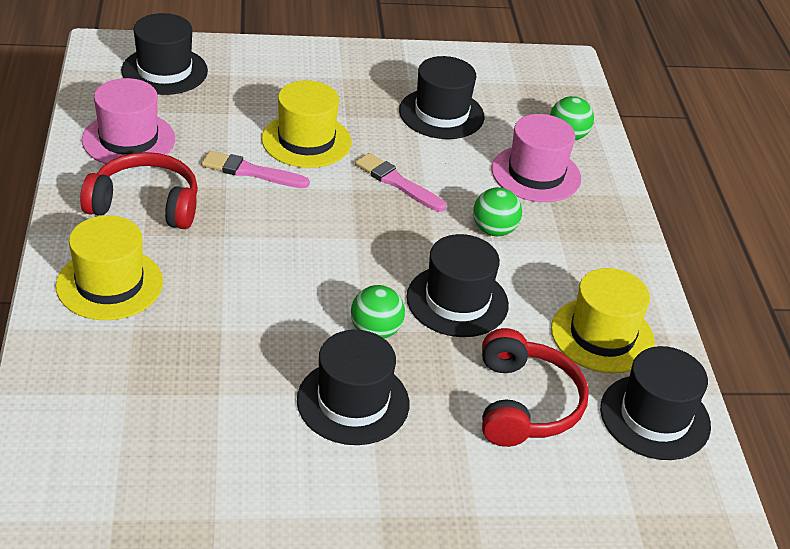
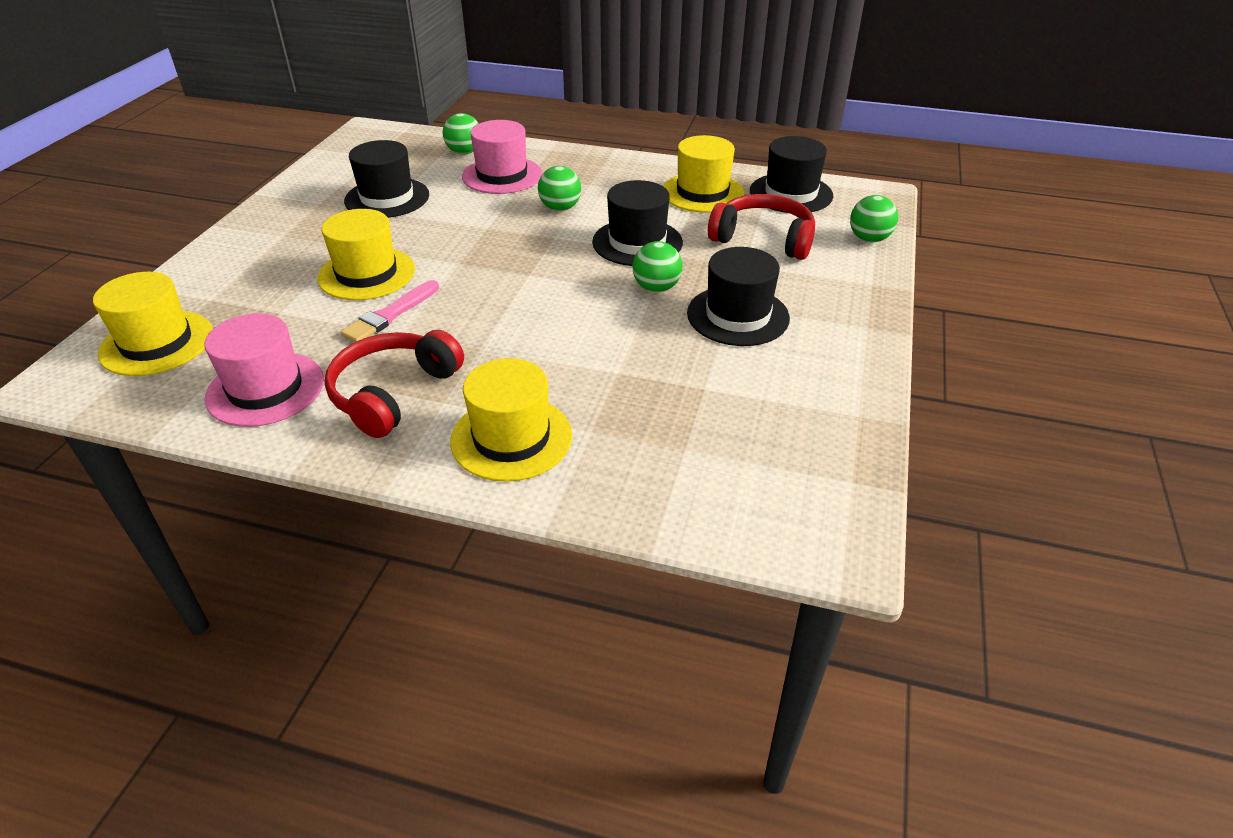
camera: 65 degrees left, 0 degrees up
black hat [121,13,208,95] -> yellow hat [93,272,213,376]
pink brush [355,153,446,212] -> none
none -> green ball [850,195,898,242]

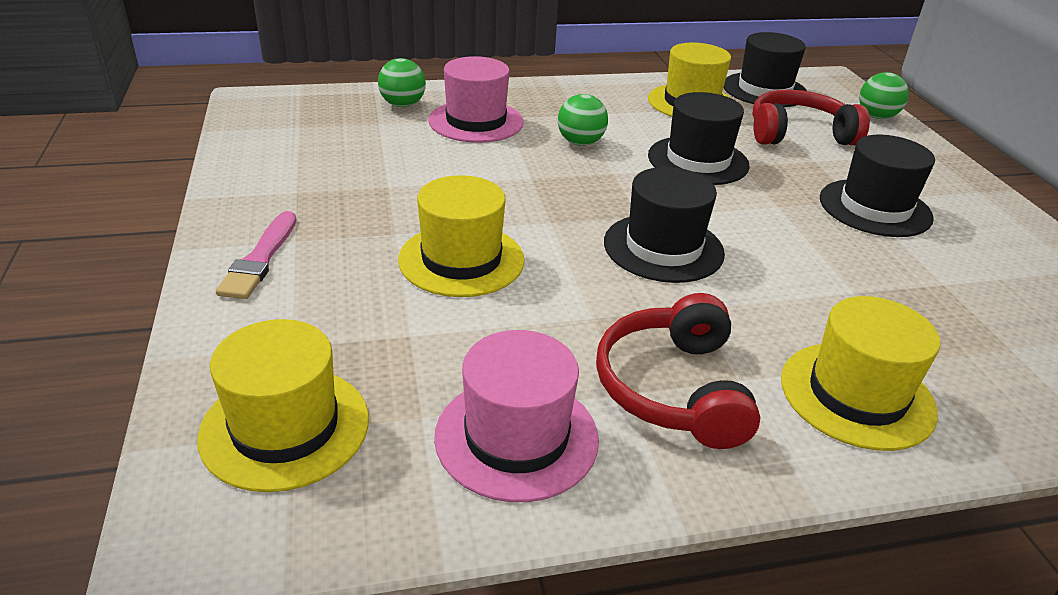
camera: 30 degrees left, 5 degrees down
pink brush [340,280,439,342] -> pink brush moved to [216,211,296,299]
black hat [344,140,429,218] -> black hat moved to [604,167,725,283]
green ball [632,241,683,292] -> none

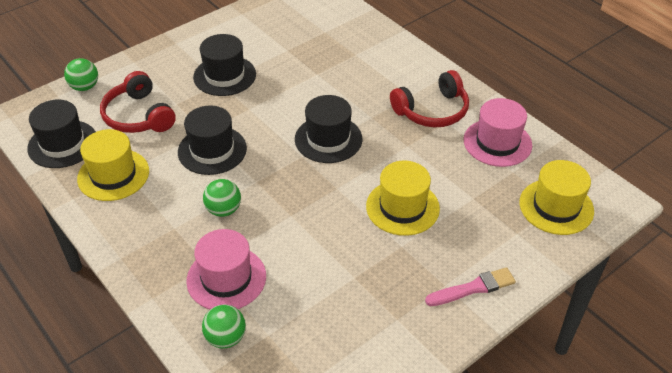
camera: 115 degrees left, 10 degrees up
yellow hat [781,296,940,451] -> none

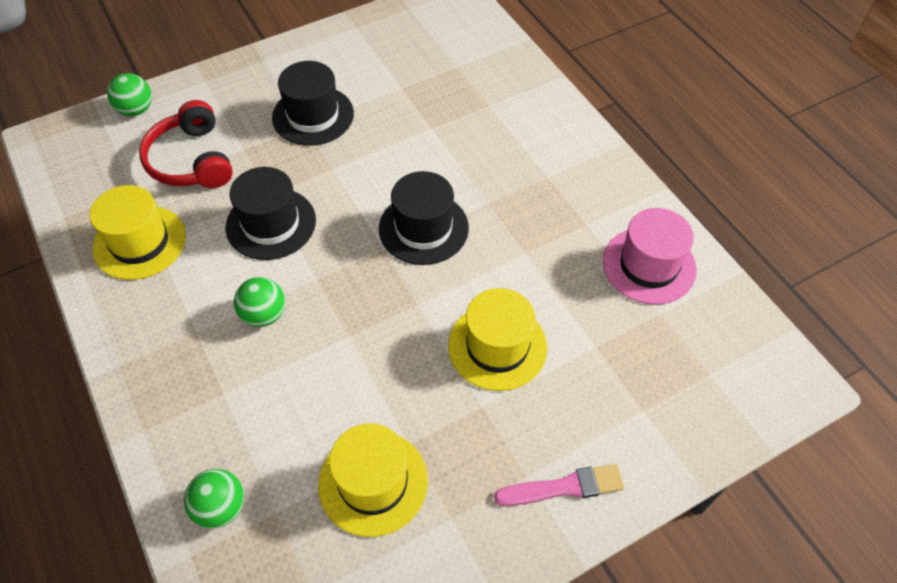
camera: 10 degrees right, 10 degrees up
black hat [27,100,96,168] -> none
pink hat [186,229,266,309] -> none
red headphones [390,70,469,127] -> none
yellow hat [519,160,594,235] -> yellow hat moved to [318,423,428,537]

